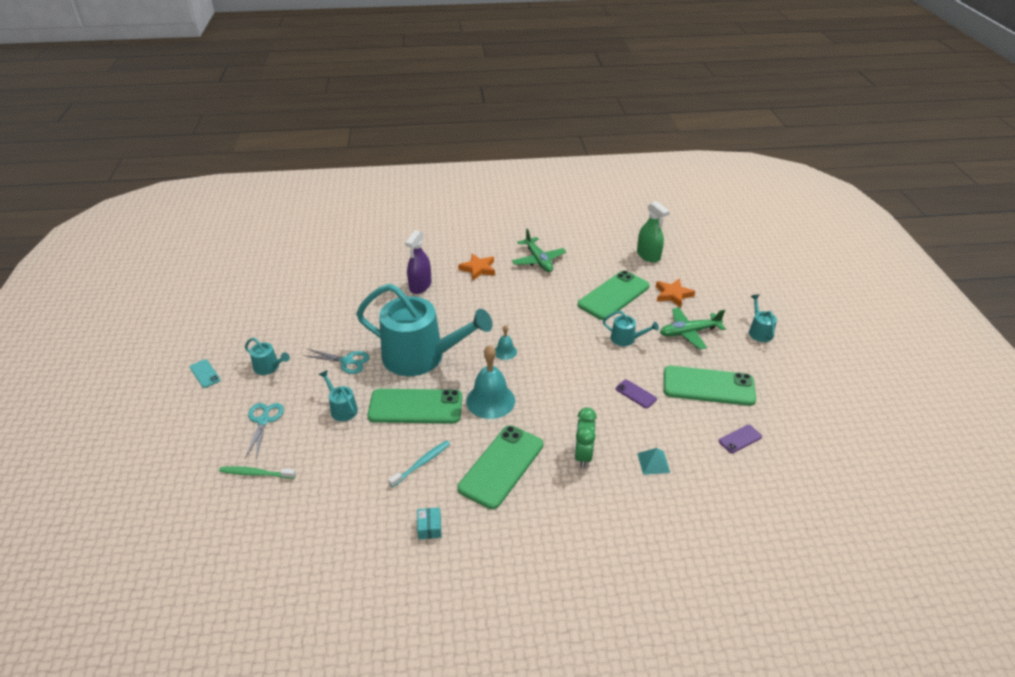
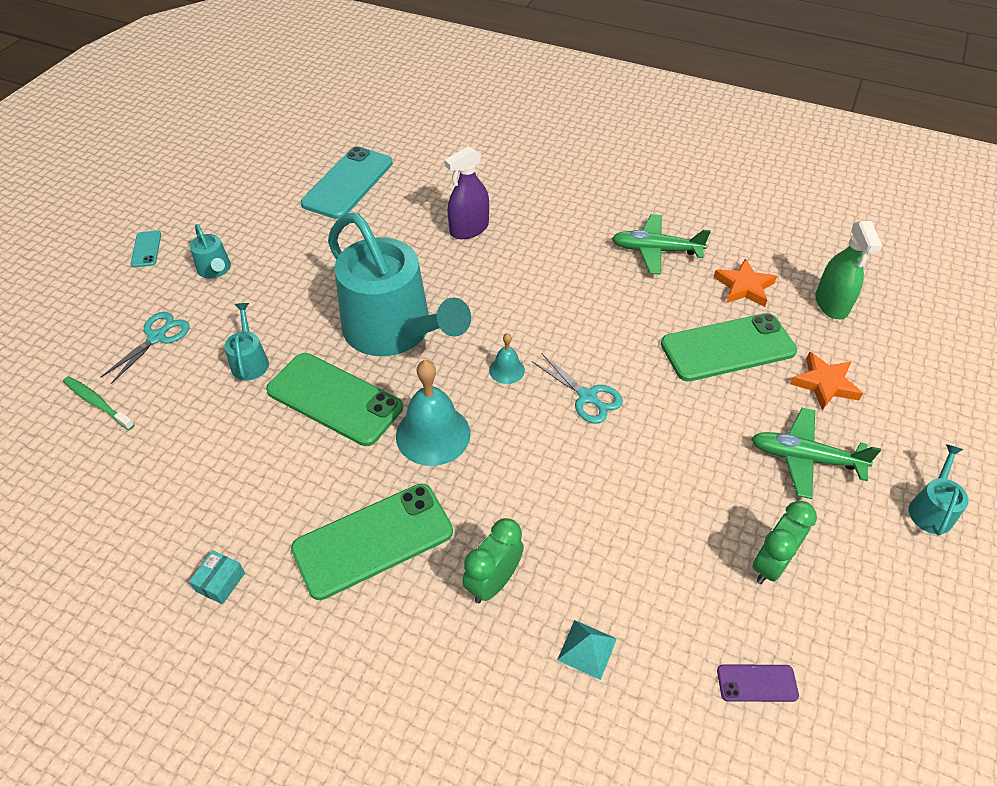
camera: 30 degrees right, 10 degrees up
turquoise scissors [303,349,370,374] -> turquoise scissors moved to [532,353,623,423]
turquoise toothbrush [388,440,450,488] -> none
orange star [458,254,495,280] -> orange star moved to [714,258,777,307]
green plane [512,229,566,272] -> green plane turned 90 degrees clockwise [612,214,711,275]
turquoise watering can [603,311,659,346] -> none
purple phone [616,380,657,408] -> none
green phone [664,366,756,406] -> green clock [752,501,817,584]
none -> turquoise phone [301,146,393,219]

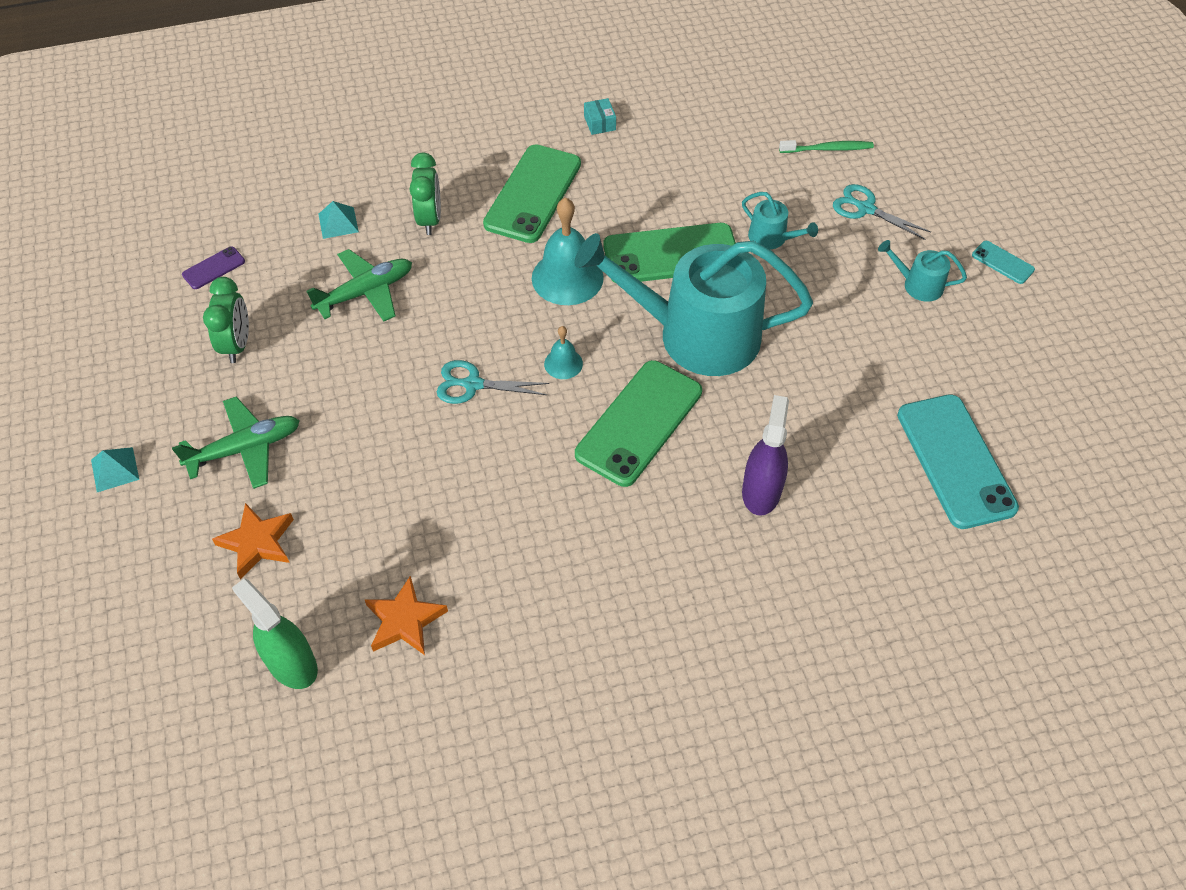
camera: 140 degrees right, 5 degrees up
turquoise scissors [100,312,190,384] -> turquoise scissors turned 135 degrees clockwise [833,184,931,240]
green plane [612,214,711,275] -> green plane moved to [307,249,412,321]
green phone [661,313,797,382] -> green phone moved to [575,360,702,487]
turquoise watering can [908,444,969,536] -> turquoise pyramid [91,447,139,492]

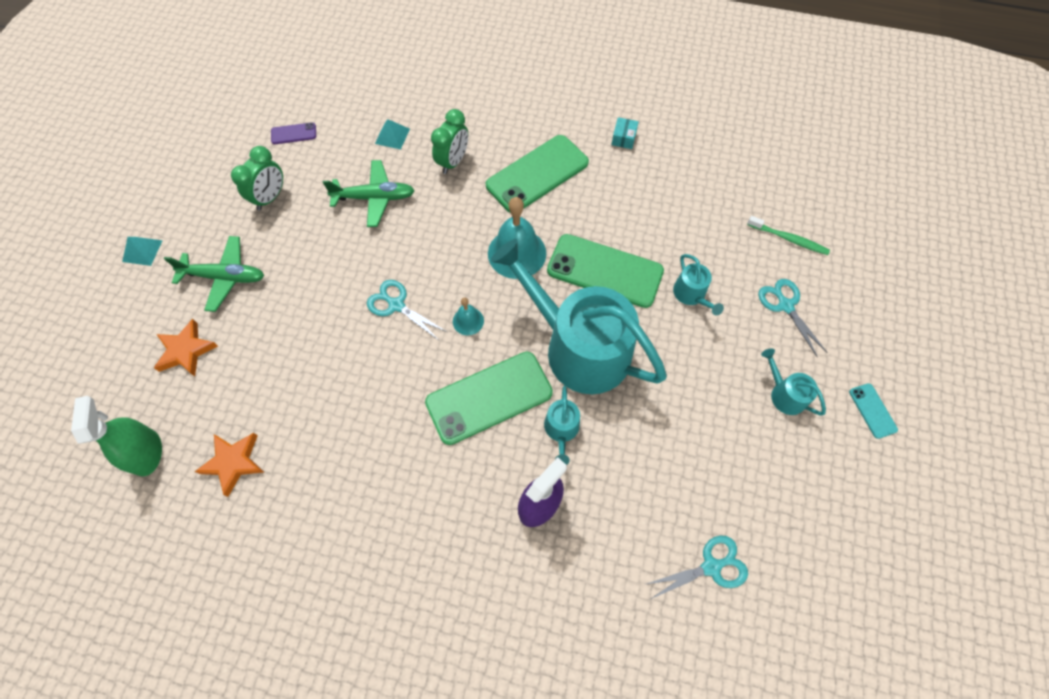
camera: 30 degrees right, 10 degrees up
turquoise phone [897,394,1019,529] -> turquoise scissors [647,535,748,600]
none -> turquoise watering can [544,386,580,465]

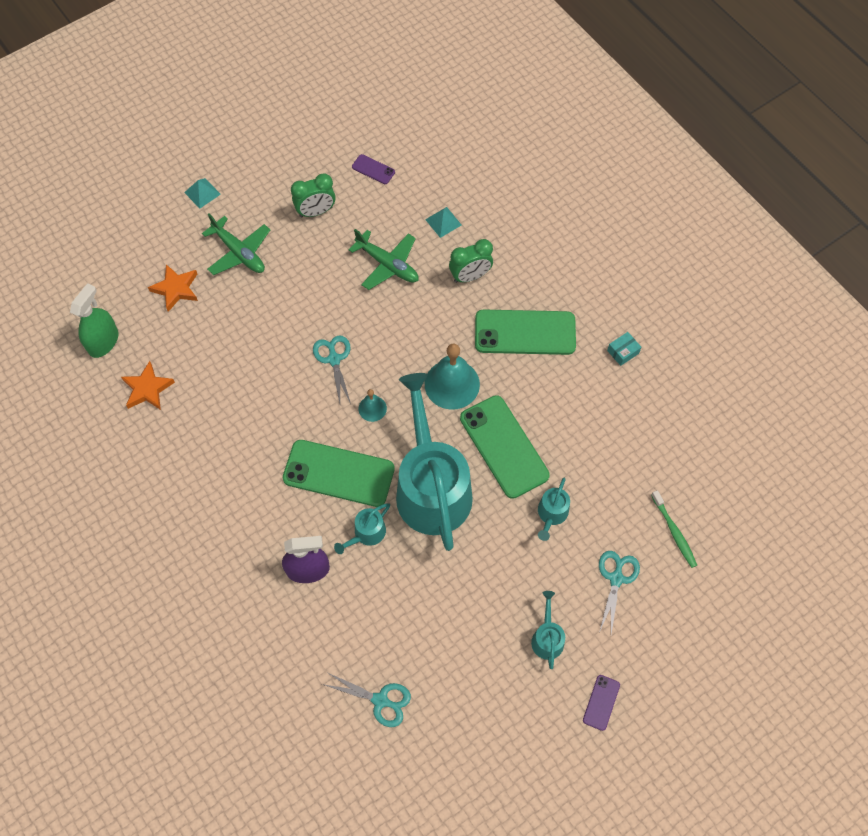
camera: 40 degrees right, 0 degrees up
turquoise phone [849,383,898,439] -> purple phone [583,675,620,731]

